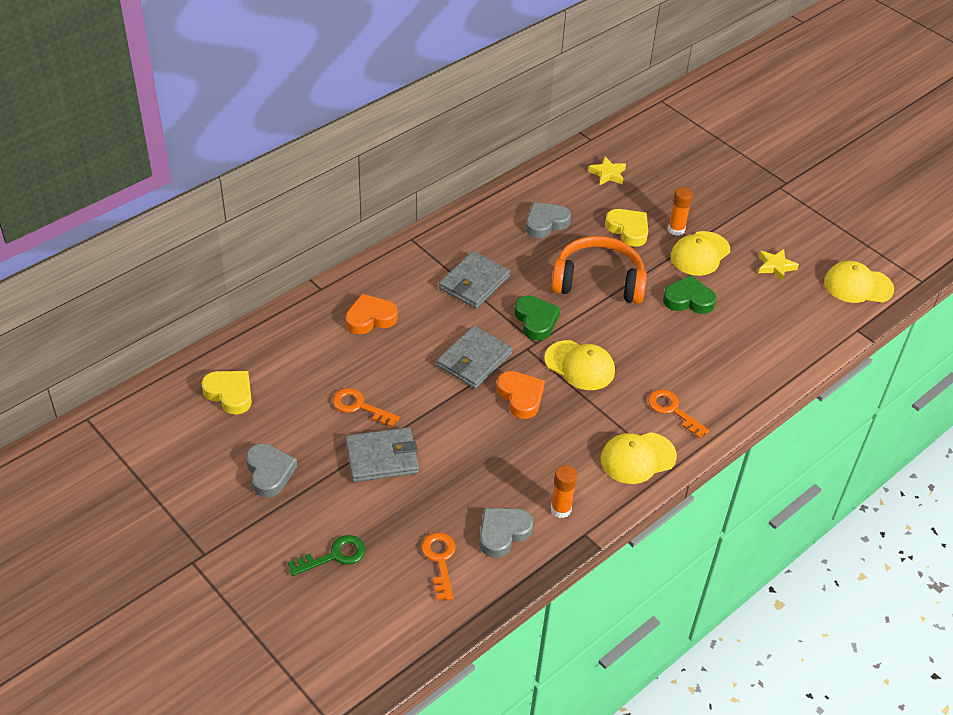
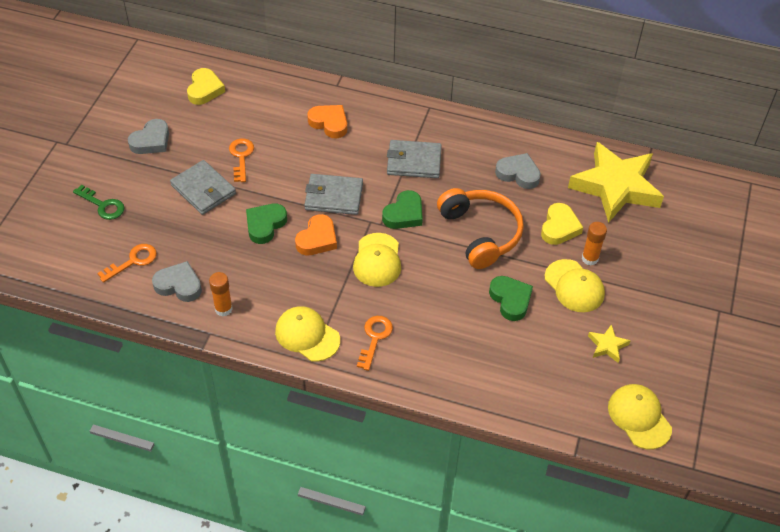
camera: 60 degrees right, 5 degrees up
yellow star [588,156,626,186] -> yellow star [568,142,664,223], size x2.48
yellow cap [671,231,730,276] -> yellow cap turned 135 degrees counterclockwise [545,259,605,312]
none -> green heart [246,204,287,244]

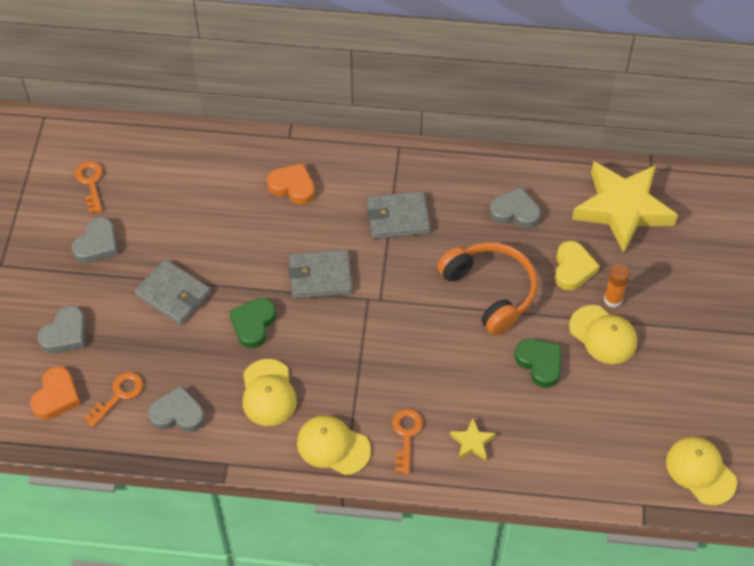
camera: 10 degrees left, 5 degrees up
green key [73,184,125,220] -> grey heart [37,306,85,353]
yellow heart [187,68,225,105] -> none
orange glue stick [209,272,233,317] -> none
orange key [229,138,254,182] -> orange key moved to [75,161,103,213]
orange heart [295,214,337,255] -> orange heart moved to [30,366,81,420]
yellow cap [353,233,401,287] -> yellow cap moved to [242,359,297,426]
green heart [382,190,423,229] -> none
yellow star [588,324,631,363] -> yellow star moved to [450,419,496,461]

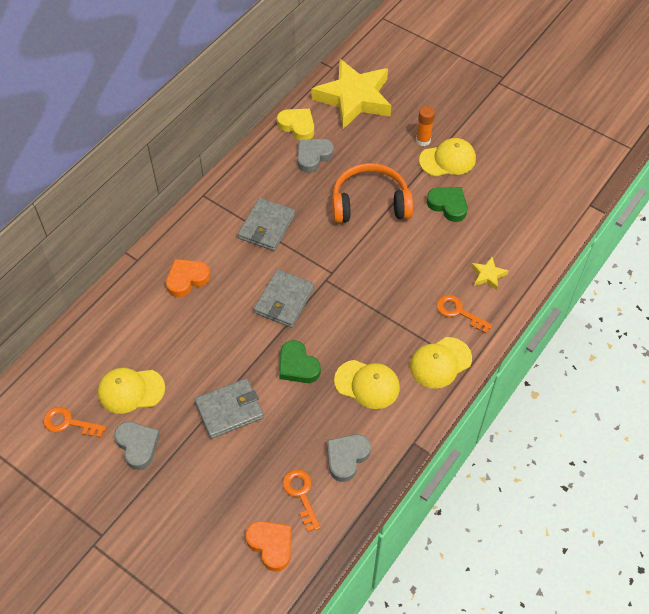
camera: 60 degrees left, 0 degrees up
grey heart [37,306,85,353] -> none
green heart [515,339,561,388] -> green heart turned 45 degrees clockwise [427,187,467,222]
yellow heart [555,241,600,290] -> yellow heart moved to [277,109,314,140]
yellow cap [666,437,737,506] -> yellow cap moved to [98,368,165,414]

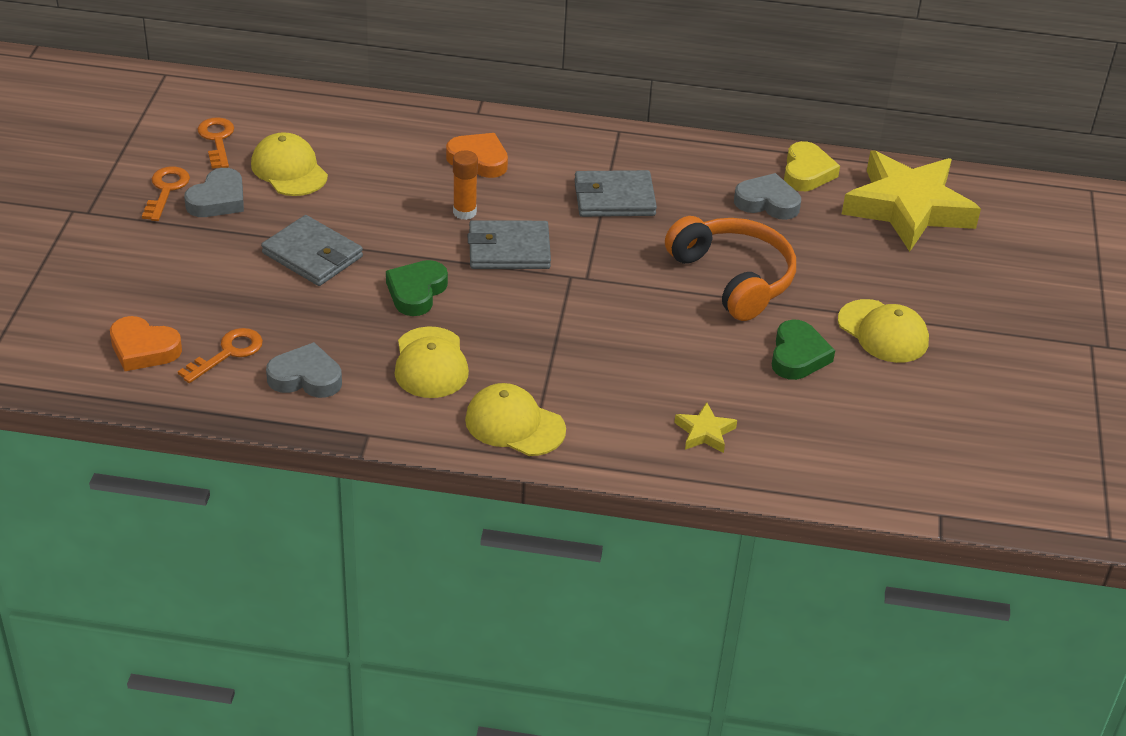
camera: 60 degrees right, 15 degrees down
orange heart [245,521,291,572] -> orange heart turned 90 degrees clockwise [110,316,182,371]
orange glue stick [416,106,435,146] -> orange glue stick moved to [453,151,478,220]
orange key [437,295,493,334] -> orange key moved to [142,166,190,221]

